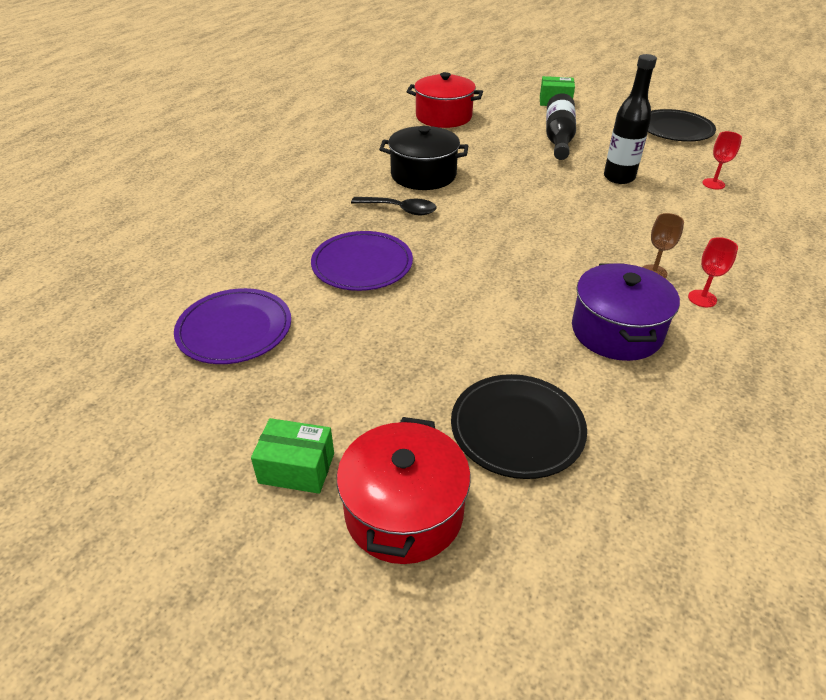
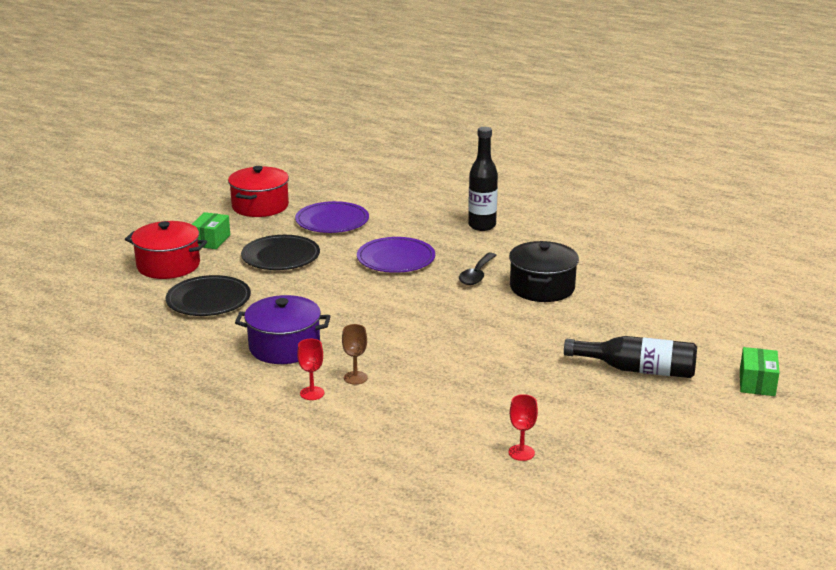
camera: 95 degrees right, 15 degrees down
red pot [406,72,483,128] -> red pot moved to [228,166,289,217]
black bottle [604,54,657,184] -> black bottle moved to [468,127,498,231]
black plate [648,109,716,141] -> black plate moved to [241,235,320,270]

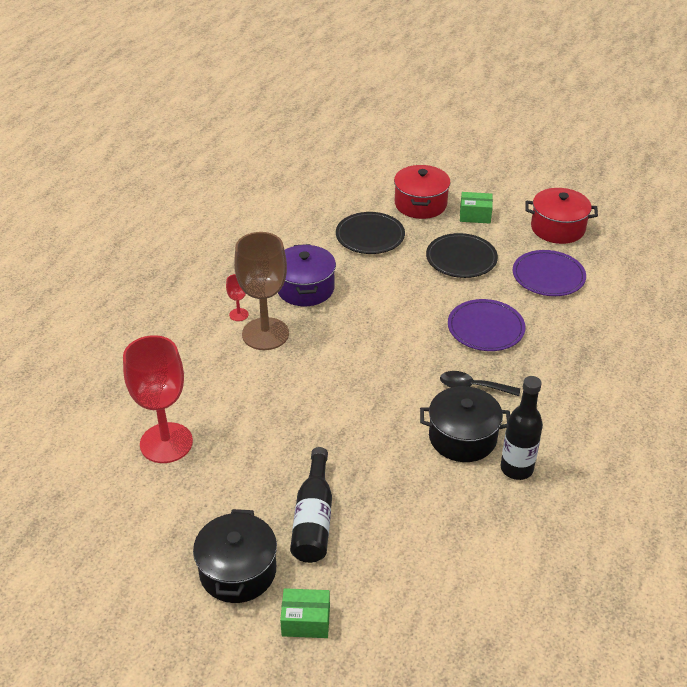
camera: 80 degrees right, 15 degrees up
brown goblet [342,324,368,385] -> brown goblet [234,232,289,350], size x2.40
black bottle [468,127,498,231] -> black bottle moved to [500,376,543,480]
red goblet [508,394,538,461] -> red goblet [123,335,193,463], size x2.40
none -> black pot [193,509,277,603]

